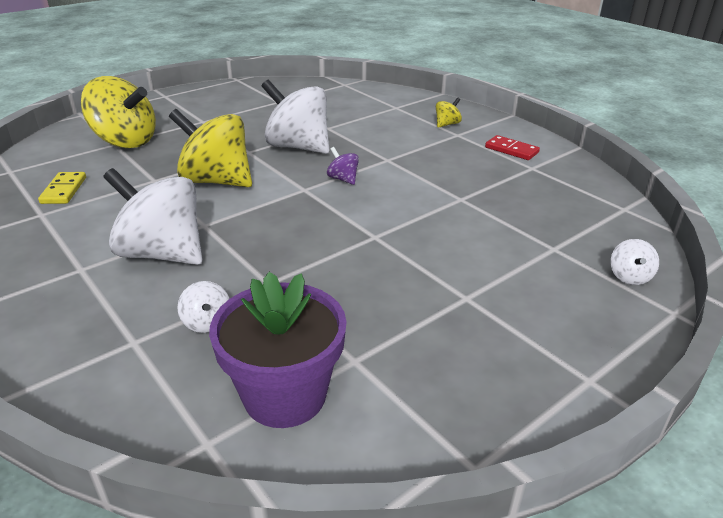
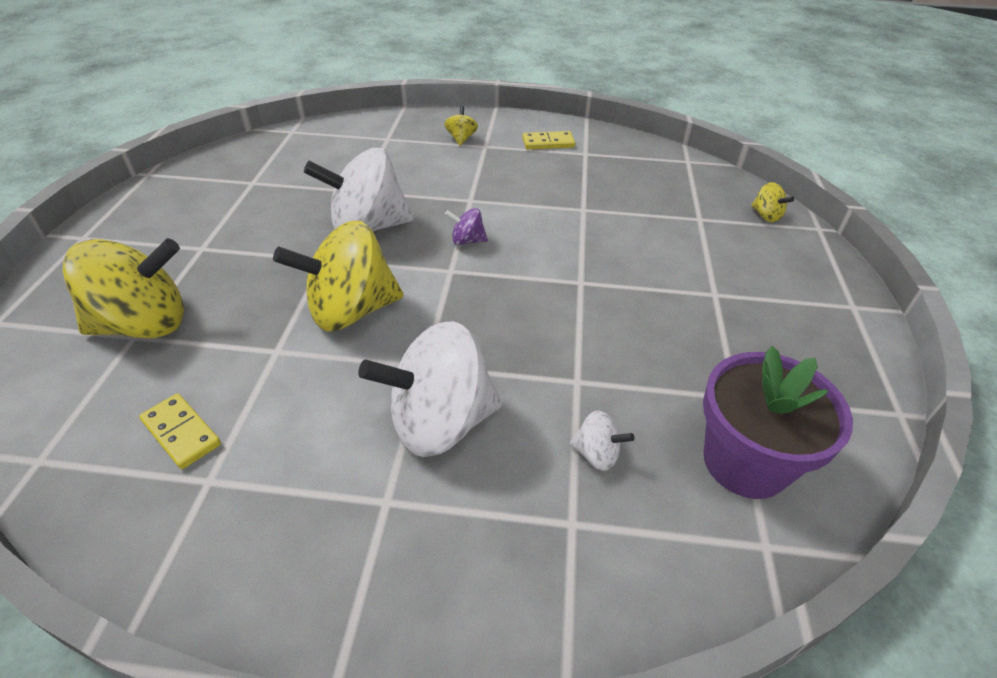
camera: 45 degrees left, 10 degrees up
red domino [485,135,540,160] -> yellow domino [523,131,575,149]
white spinning top [611,239,659,285] -> yellow spinning top [751,182,794,222]

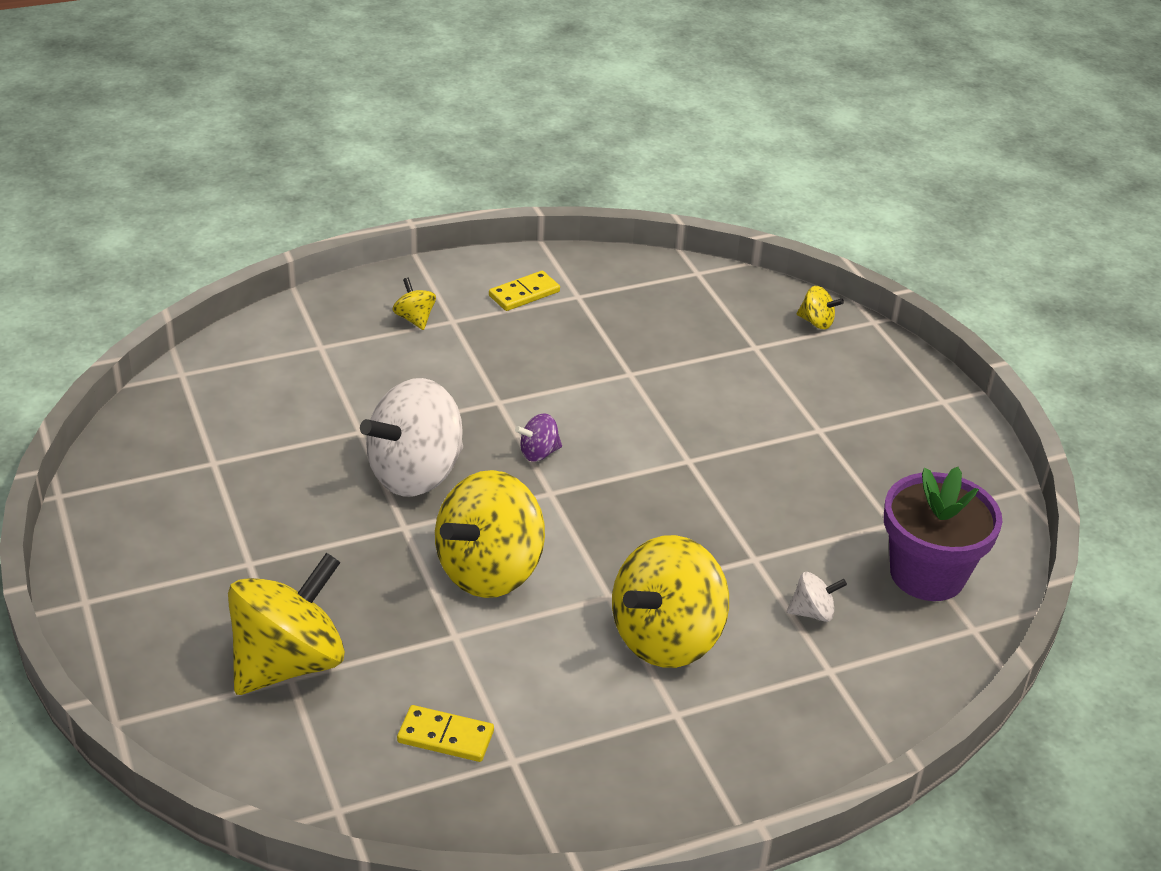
camera: 30 degrees left, 5 degrees down
white spinning top [358,321,502,457] -> yellow spinning top [612,535,729,668]

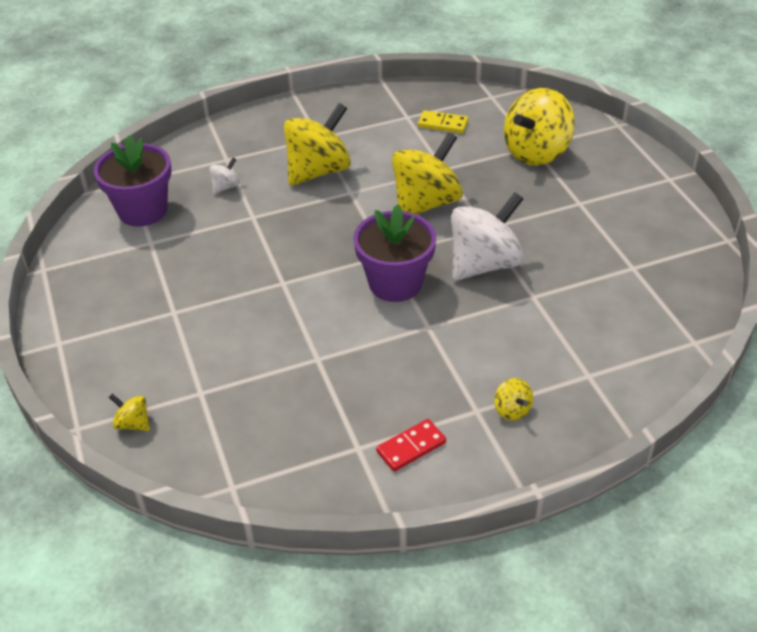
camera: 175 degrees left, 5 degrees up
yellow domino [489,271,560,311] -> red domino [376,419,446,472]
purple spinning top [515,413,562,462] -> purple flower pot [353,204,436,302]
white spinning top [787,572,847,622] -> white spinning top turned 135 degrees clockwise [209,158,240,194]

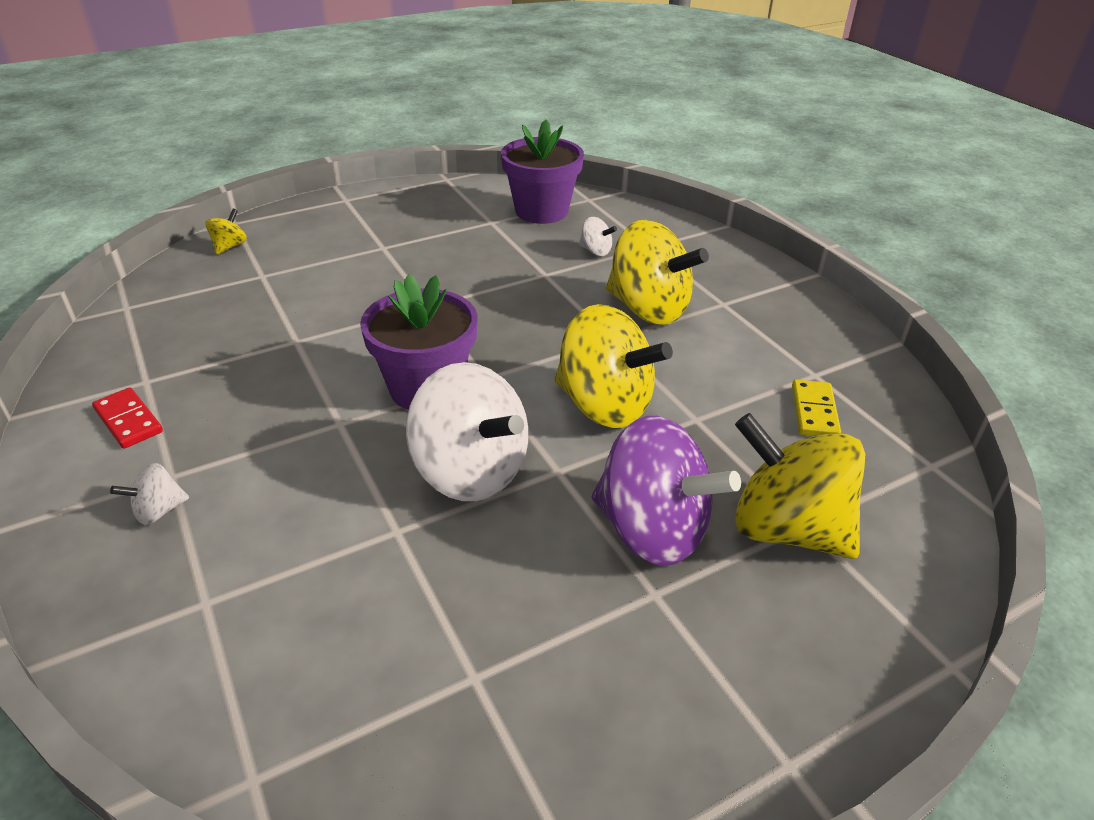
camera: 80 degrees right, 5 degrees down
yellow spinning top [494,378,533,421] -> white spinning top [110,463,189,525]
none -> purple spinning top [592,416,741,566]

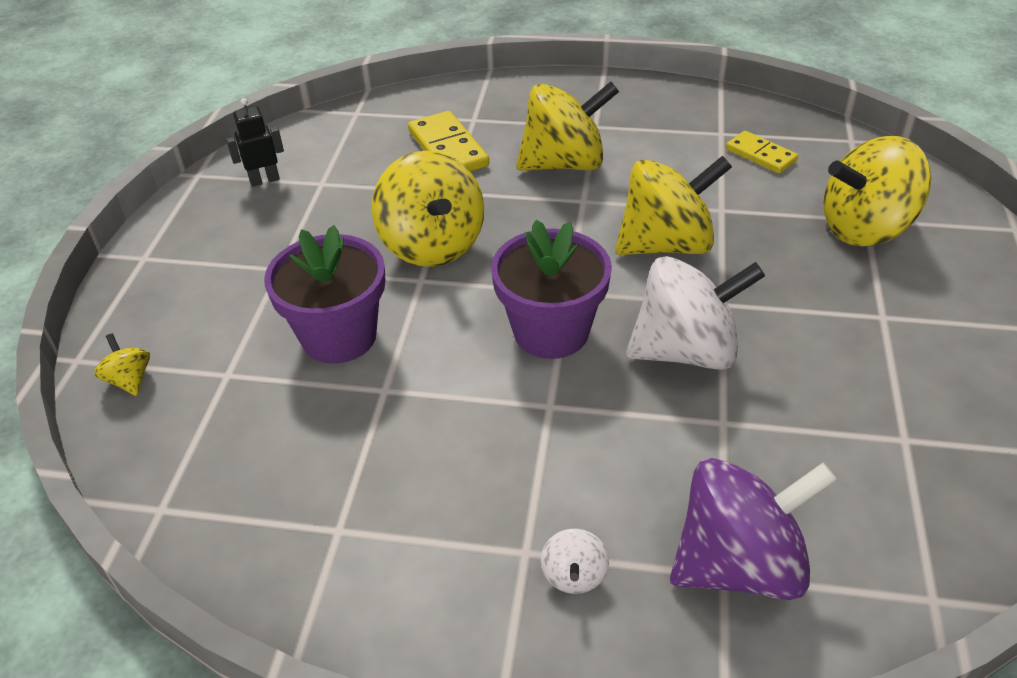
camera: 50 degrees left, 5 degrees up
red domino [92,388,163,449] -> none
purple flower pot [501,120,584,224] -> purple flower pot moved to [264,225,386,364]
white spinning top [579,217,617,256] -> yellow domino [408,111,489,171]
purple spinning top [592,416,741,566] -> purple spinning top moved to [670,458,837,600]
none -> black robot [226,98,284,187]
none -> yellow spinning top [372,151,484,267]

